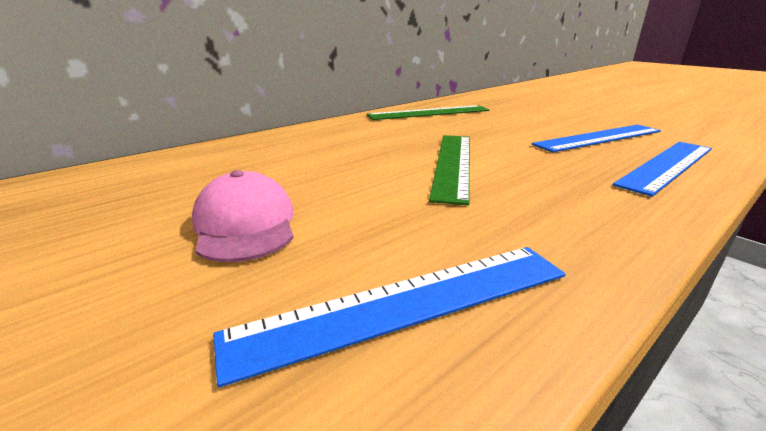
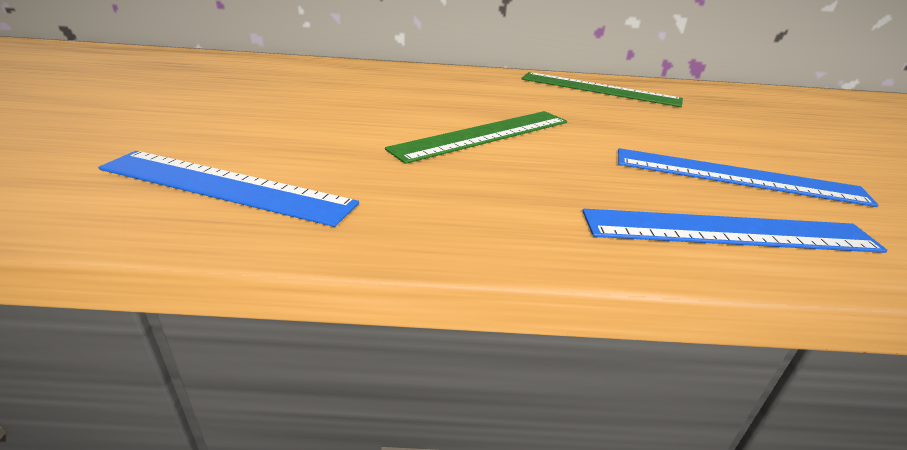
camera: 40 degrees right, 5 degrees up
pink cap [192,170,294,262] -> none

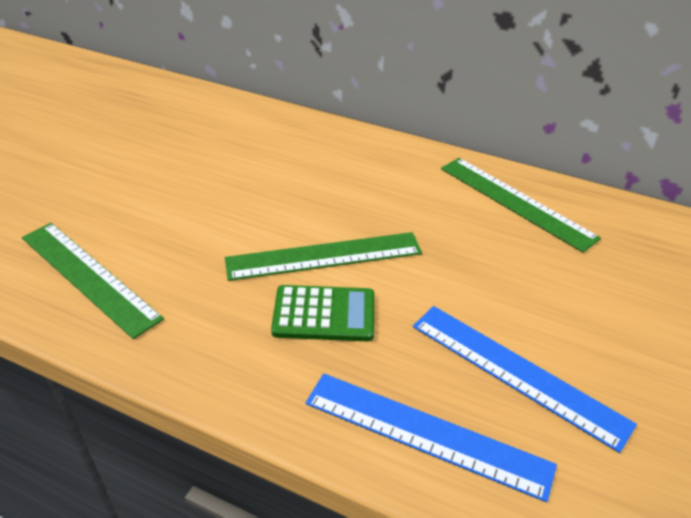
camera: 25 degrees right, 10 degrees up
blue ruler [98,151,359,227] -> green ruler [22,223,164,339]
none -> green calculator [271,285,374,341]

